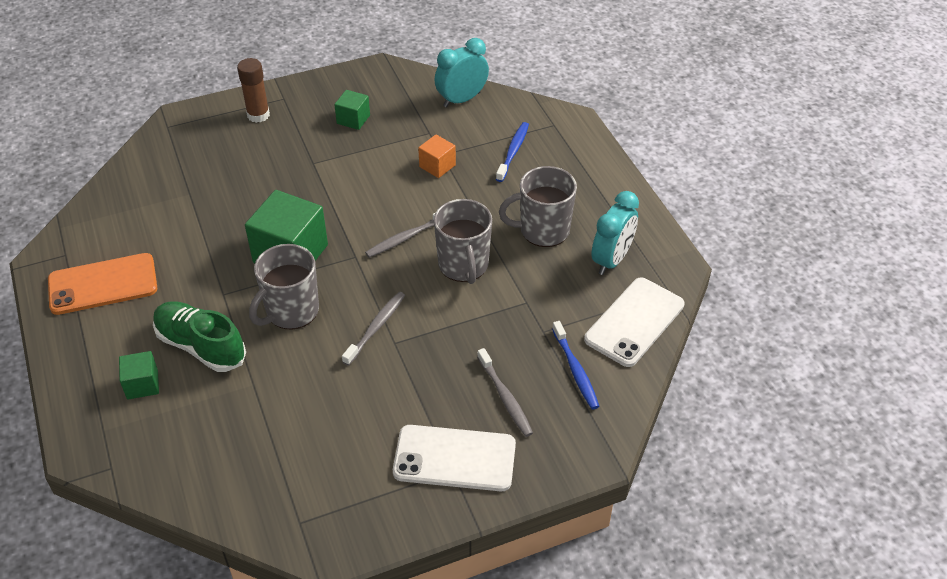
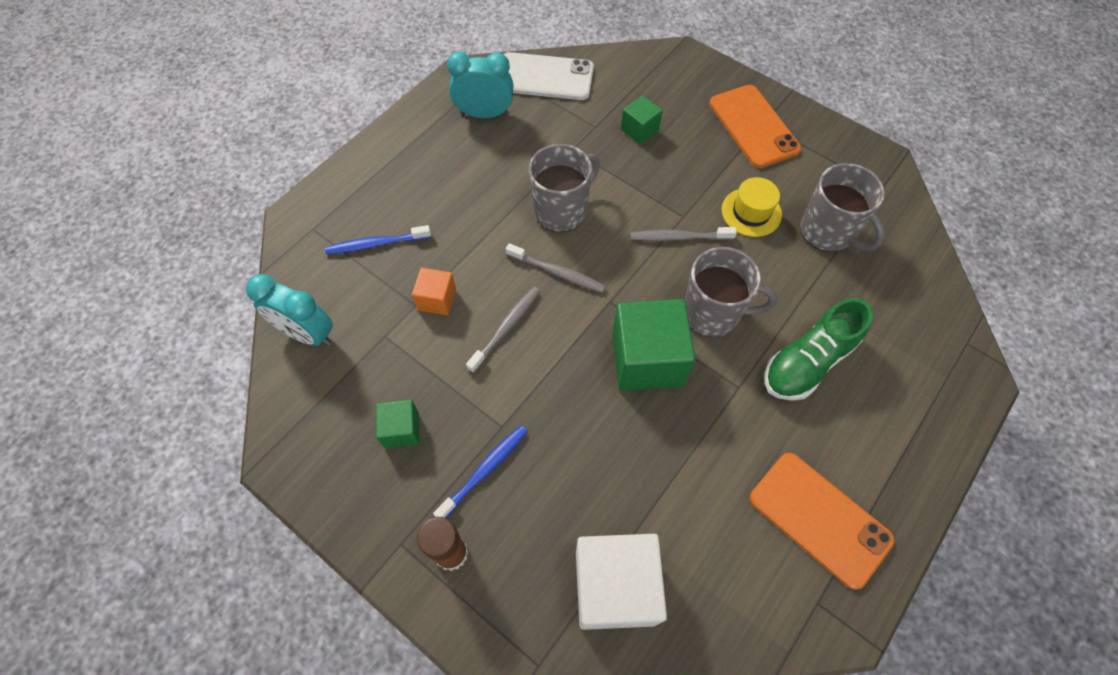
camera: 120 degrees left, 15 degrees up
green cube [119,351,159,399] -> green cube moved to [621,95,663,144]
green shoe [153,301,246,372] -> green shoe turned 45 degrees clockwise [765,298,873,401]
white phone [393,425,516,491] -> orange phone [710,85,801,168]
grey toothbrush [477,348,533,437] -> grey toothbrush moved to [466,287,540,373]
grey mug [499,166,577,247] -> grey mug moved to [801,163,885,252]
blue toothbrush [552,321,600,409] -> blue toothbrush moved to [433,425,528,518]
none -> white cube [576,534,667,630]
none -> yellow hat [722,177,782,237]

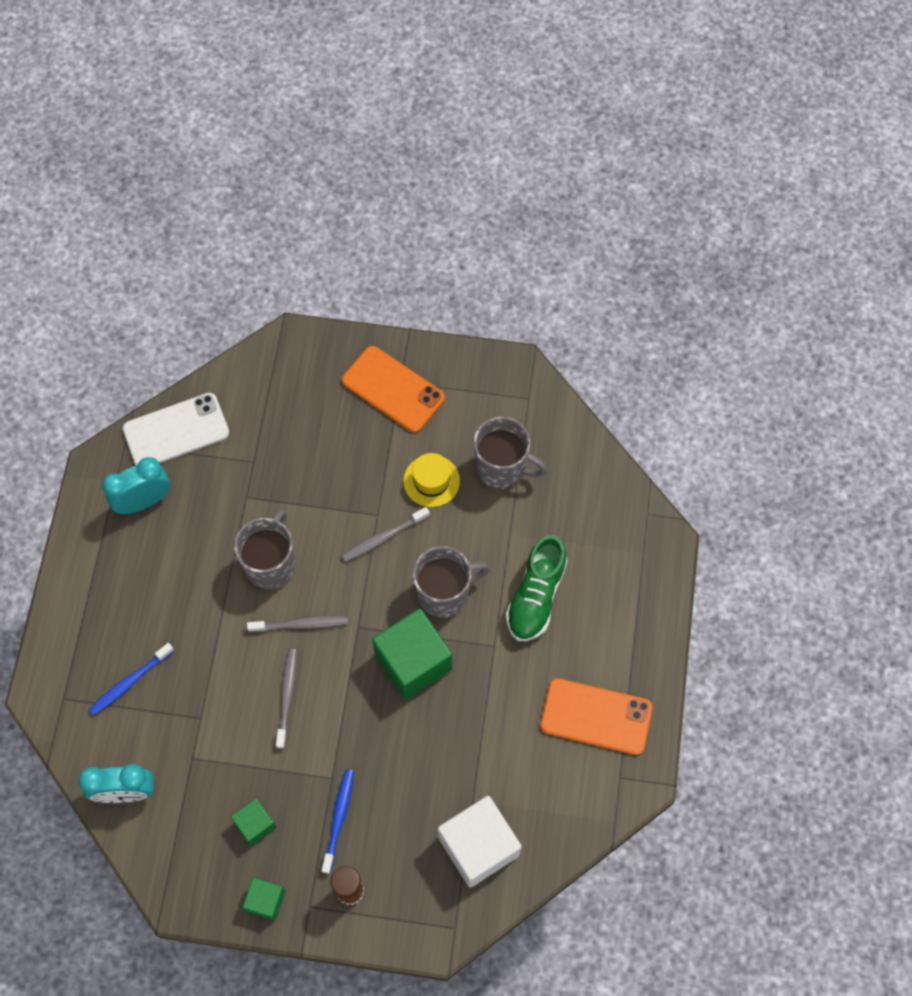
camera: 30 degrees left, 5 degrees up
orange cube [412,268,456,315] -> none
green cube [621,95,663,144] -> green cube moved to [243,877,285,921]

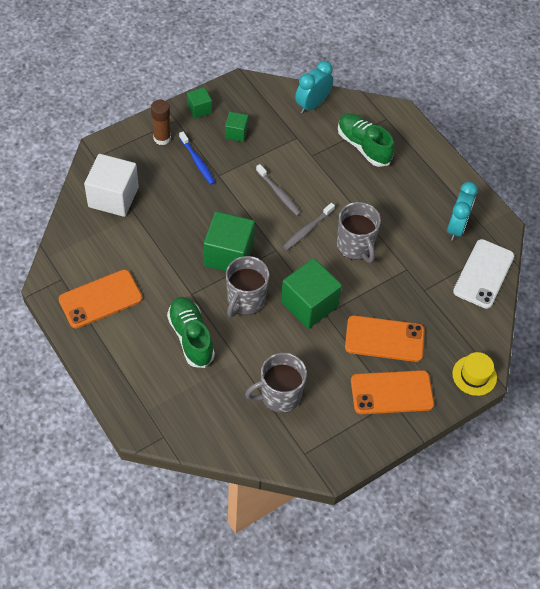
camera: 135 degrees right, 10 degrees down
blue toothbrush [89,643,174,715] -> green shoe [338,113,394,167]
grey toothbrush [342,507,430,562] -> green cube [281,258,342,329]
yellow hat [403,453,460,507] -> yellow hat moved to [452,352,497,396]
none -> orange phone [345,315,425,362]

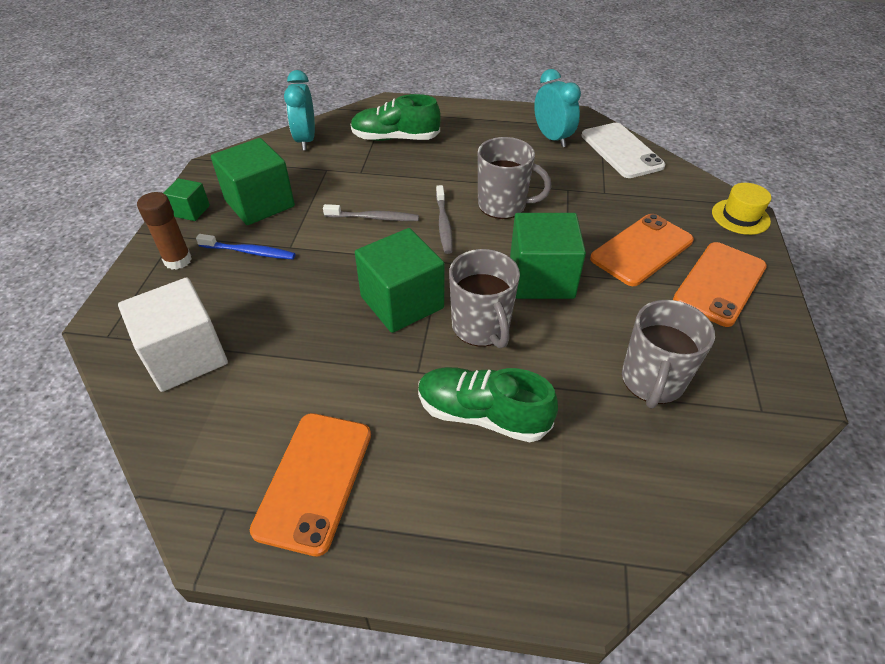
camera: 45 degrees left, 10 degrees down
green cube [225,112,248,142] -> green cube [211,138,295,225], size x1.94

